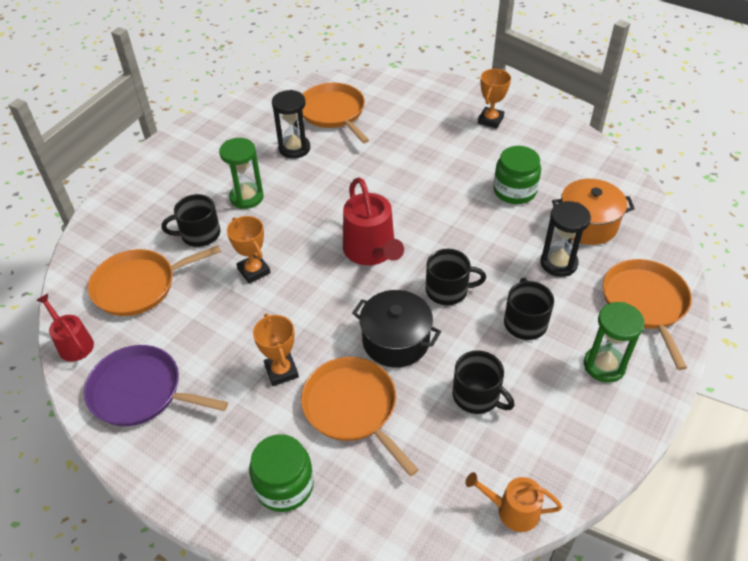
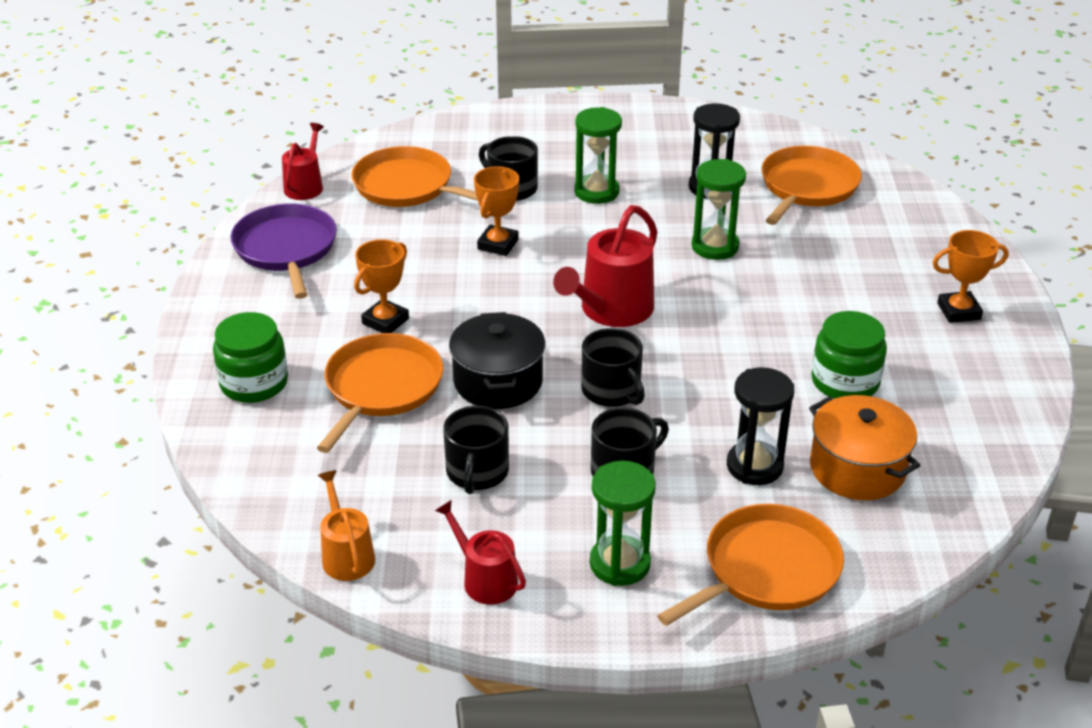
camera: 55 degrees right, 10 degrees down
none -> red watering can [435,500,526,604]
none -> green hourglass [691,159,746,260]

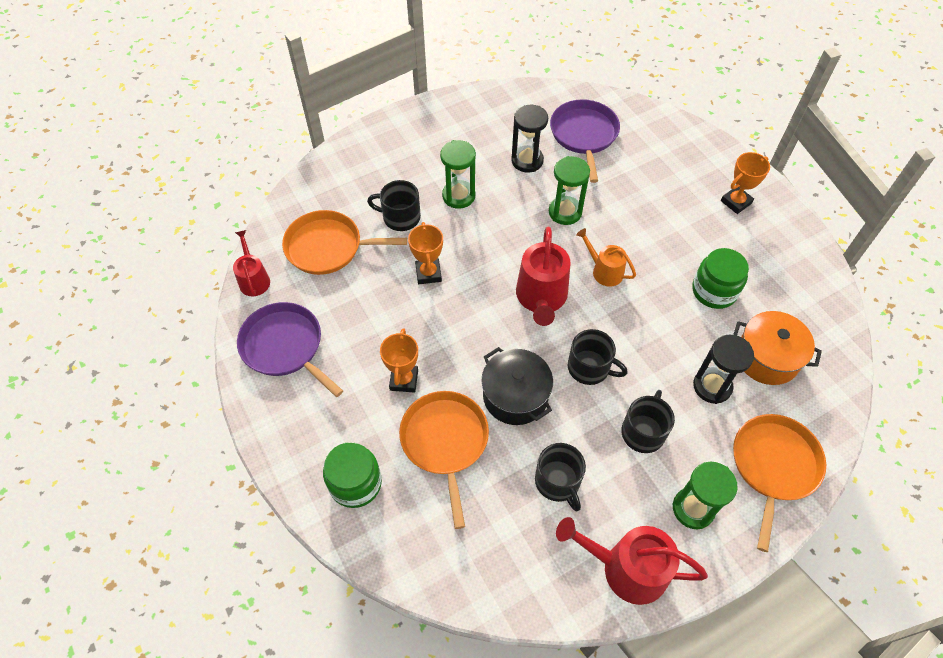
camera: 30 degrees left, 20 degrees up
orange watering can [318,470,375,581] -> orange watering can moved to [576,228,636,287]
red watering can [435,500,526,604] -> red watering can [556,517,708,605], size x1.68
orange pan [762,146,862,225] -> purple pan [550,99,620,183]

